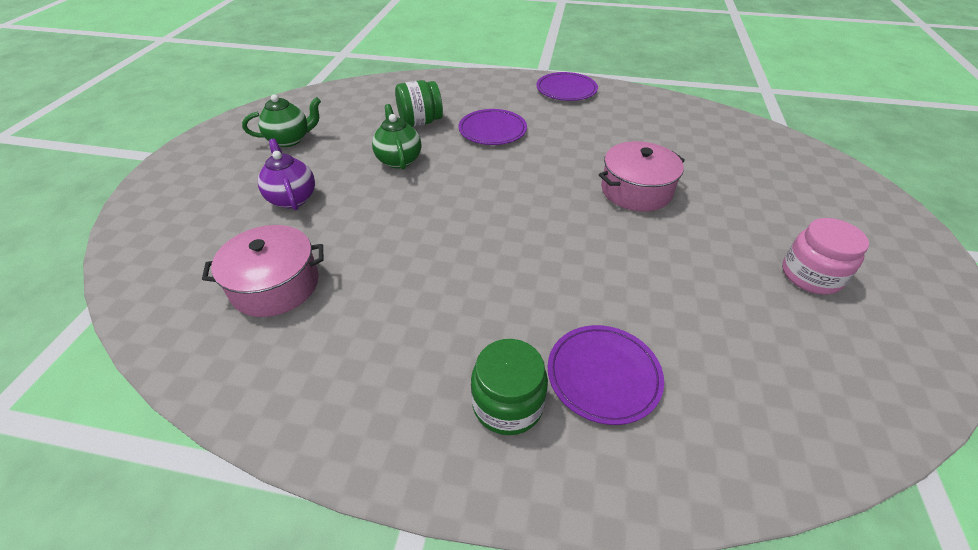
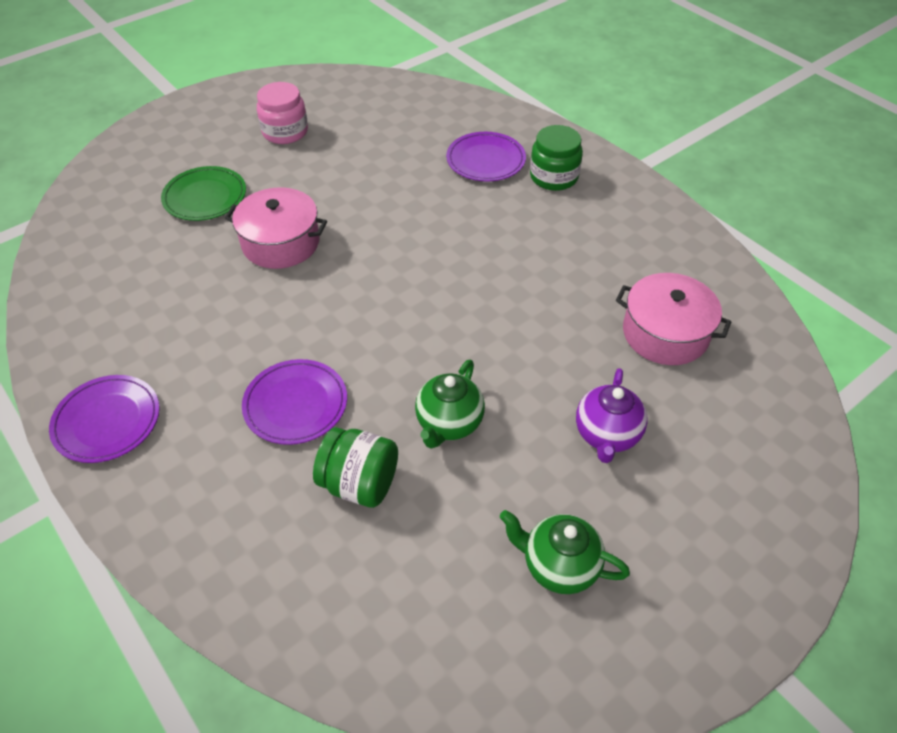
camera: 140 degrees left, 5 degrees up
none -> green plate [161,166,246,221]

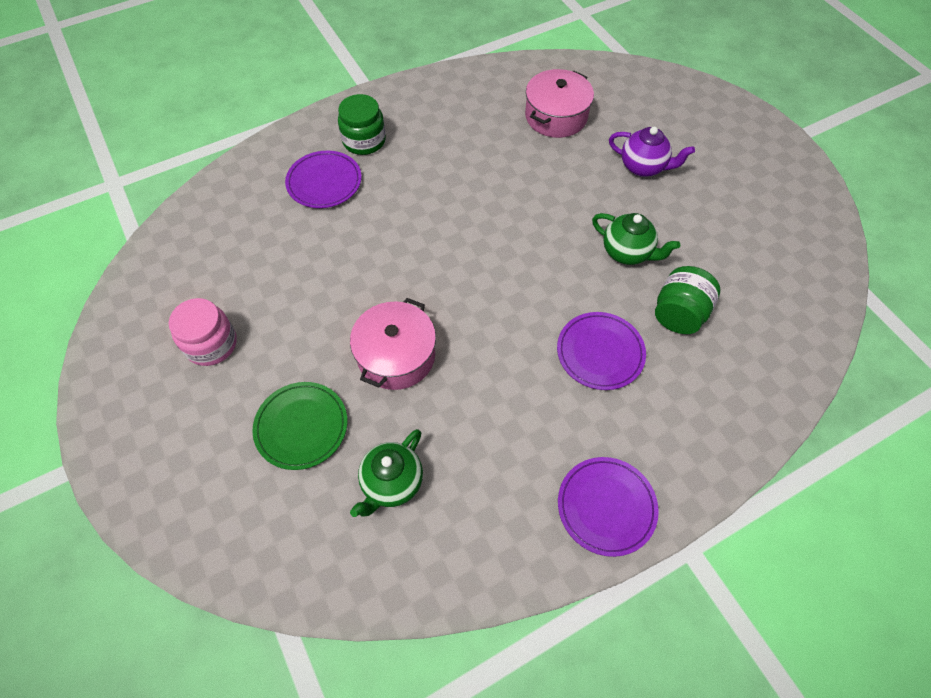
camera: 80 degrees left, 10 degrees up
green teapot [500,510,630,594] -> green teapot moved to [350,429,423,517]

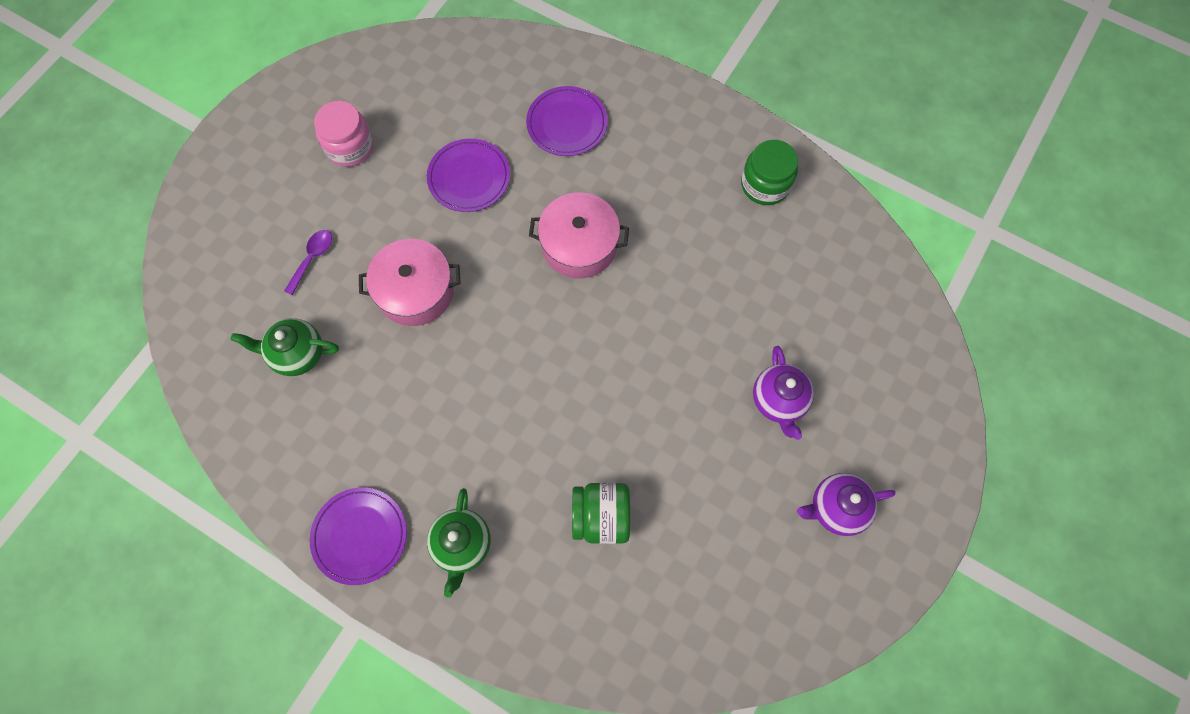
camera: 60 degrees right, 10 degrees up
green plate [253,382,347,470] -> purple spoon [284,230,332,295]
green jar [338,94,386,155] -> green jar moved to [741,140,798,205]
pink pot [525,69,594,138] -> pink pot moved to [529,193,629,278]
purple plate [557,312,646,390] -> purple plate moved to [427,139,510,212]
green teapot [592,213,680,265] -> green teapot moved to [427,488,491,598]
none -> purple teapot [797,473,895,536]

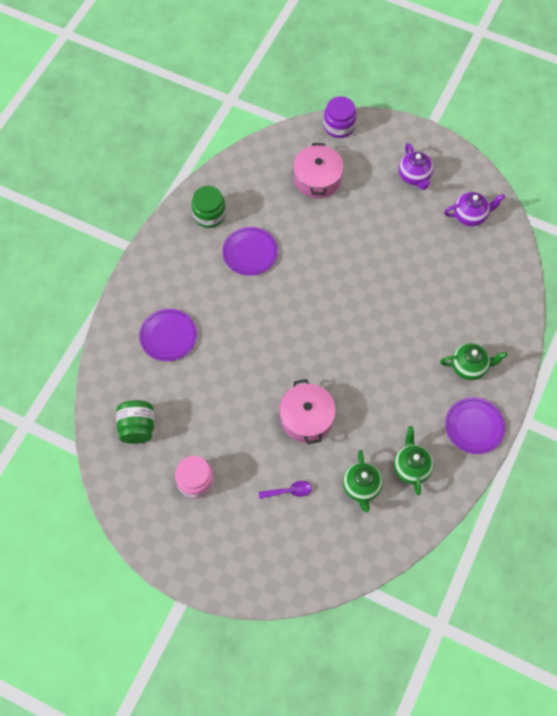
camera: 95 degrees left, 5 degrees down
purple spoon [284,230,332,295] -> purple spoon turned 150 degrees clockwise [259,481,312,499]
purple plate [427,139,510,212] -> purple plate moved to [222,227,278,276]
pink pot [529,193,629,278] -> pink pot moved to [293,143,344,198]
green jar [572,483,630,544] -> green jar moved to [116,400,154,444]
purple teapot [753,346,814,440] -> purple teapot moved to [444,192,505,226]
none -> purple jar [324,96,356,138]
none -> green teapot [394,426,434,495]

